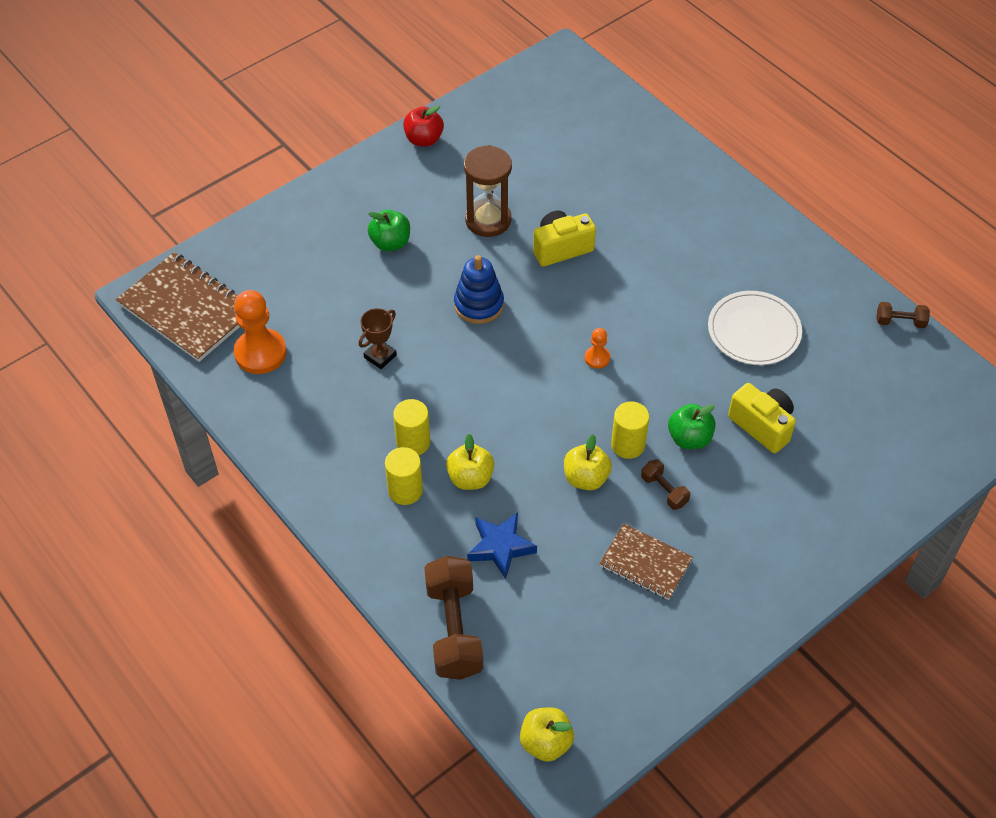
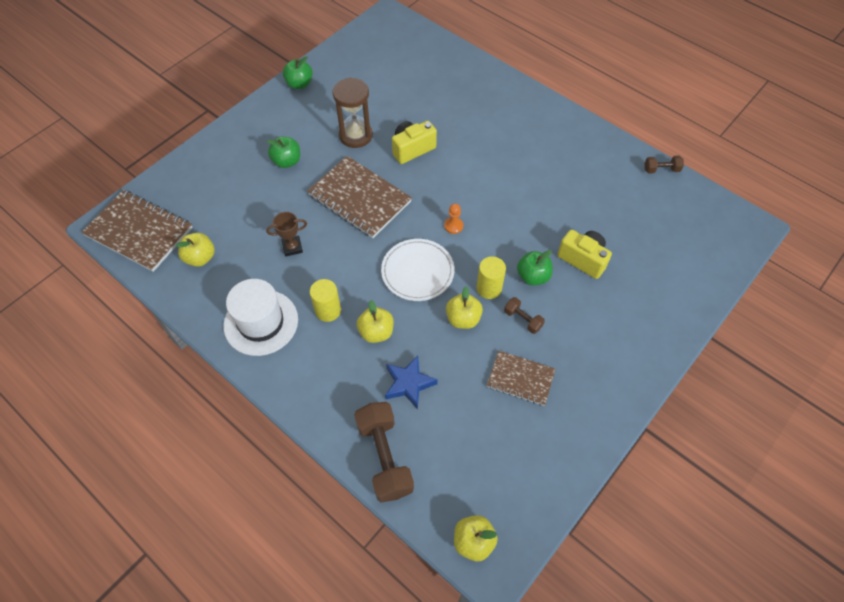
camera: 10 degrees left, 5 degrees up
orange pawn [234,290,287,374] -> yellow apple [176,233,215,267]
brown trophy [359,308,397,369] -> brown trophy turned 45 degrees clockwise [266,212,307,257]
yellow cylinder [385,447,423,505] -> none
red apple [403,105,444,146] -> green apple [283,56,313,89]
blue stacking toy [454,255,504,324] -> brown notebook [307,156,412,238]
white plate [708,291,802,365] -> white plate moved to [381,239,454,301]
none -> white hat [223,279,298,356]

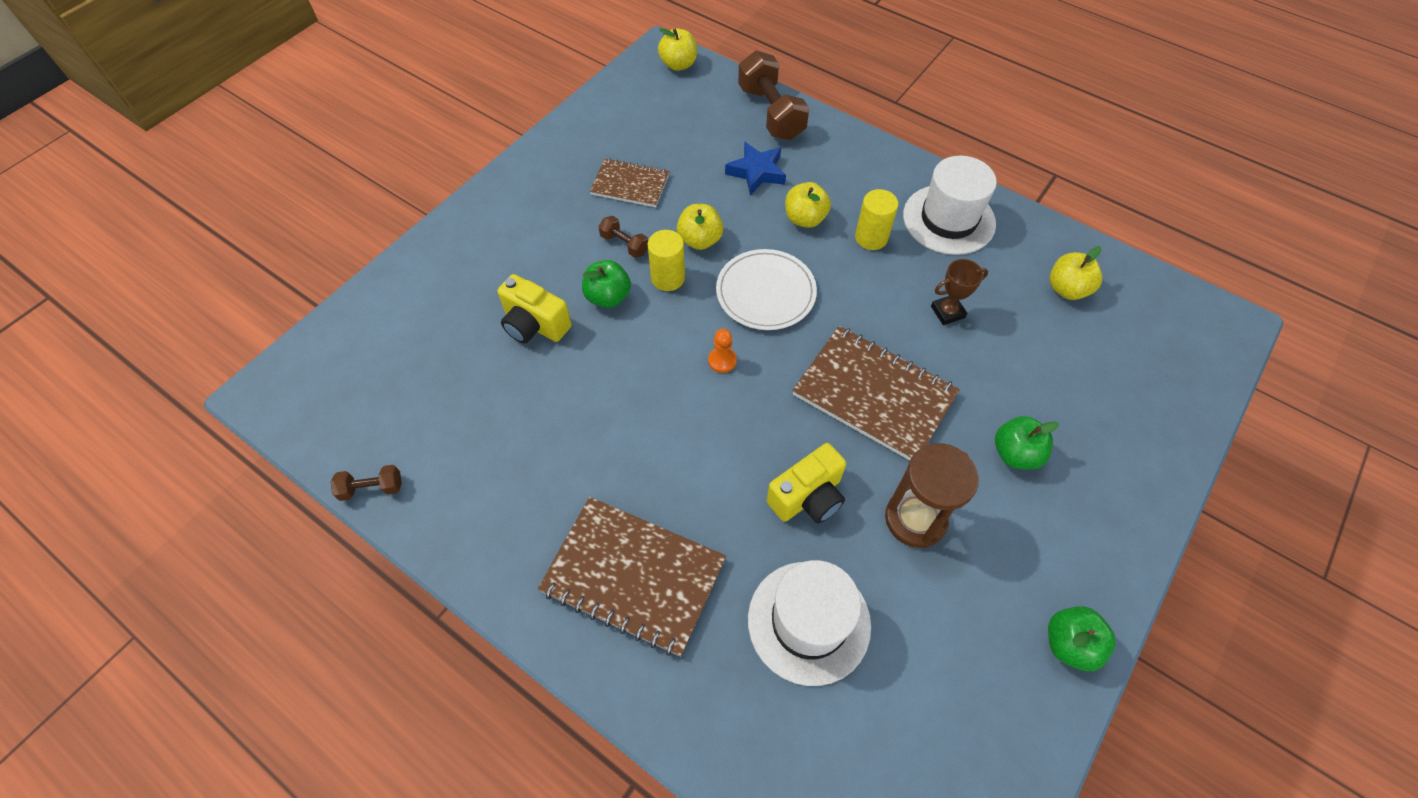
camera: 175 degrees right, 0 degrees up
brown notebook [81,190,193,272] -> brown notebook moved to [538,497,726,657]
none -> white hat [748,560,871,686]

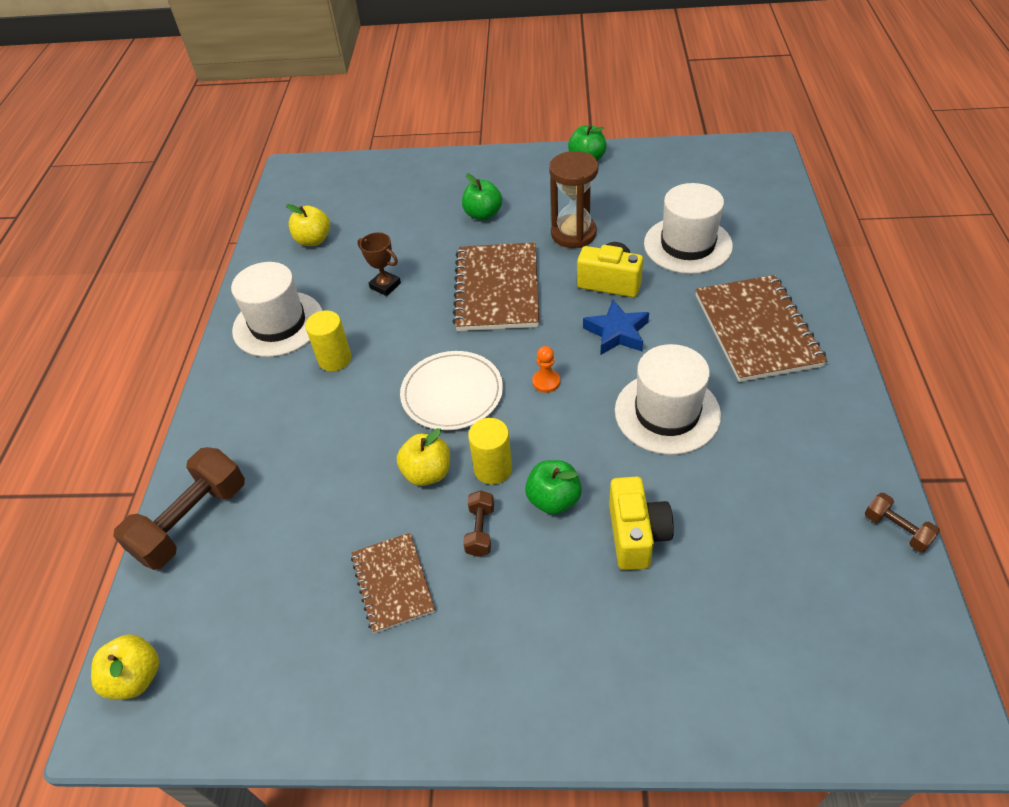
camera: 120 degrees left, 10 degrees down
blue star [725,142,786,195] -> blue star moved to [583,300,649,355]
yellow apple [785,182,831,228] -> none
none -> white hat [615,344,721,455]

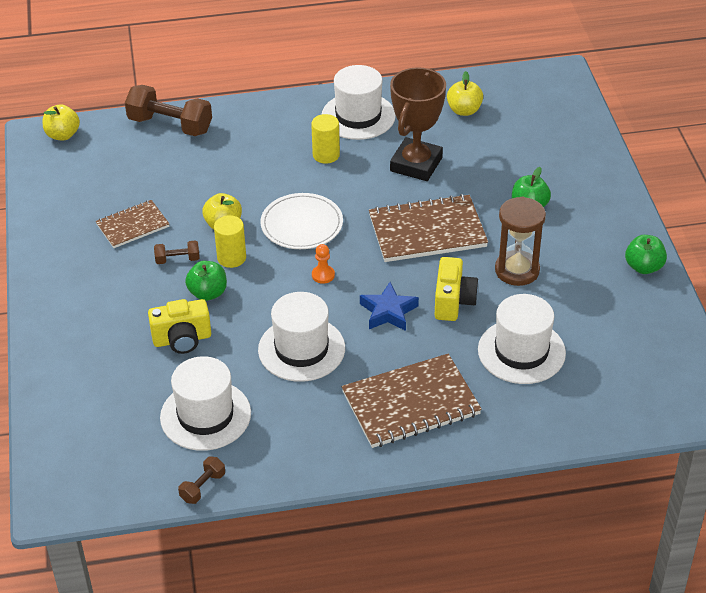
camera: 75 degrees right, 5 degrees down
brown trophy [357,232,401,296] -> brown trophy [390,67,446,181], size x2.06
none -> white hat [160,356,251,451]

